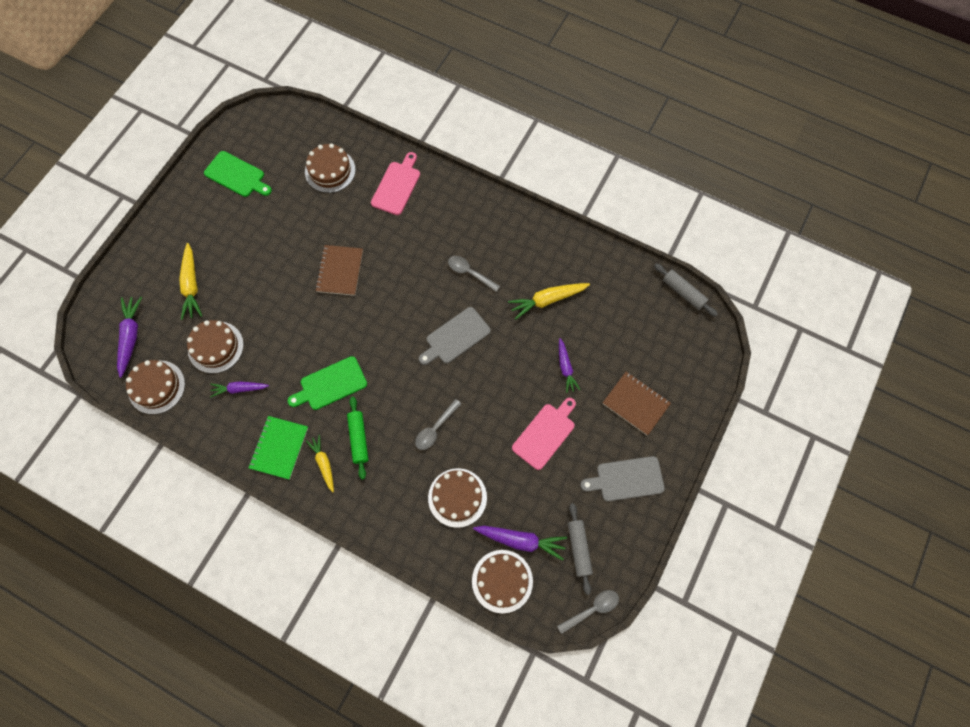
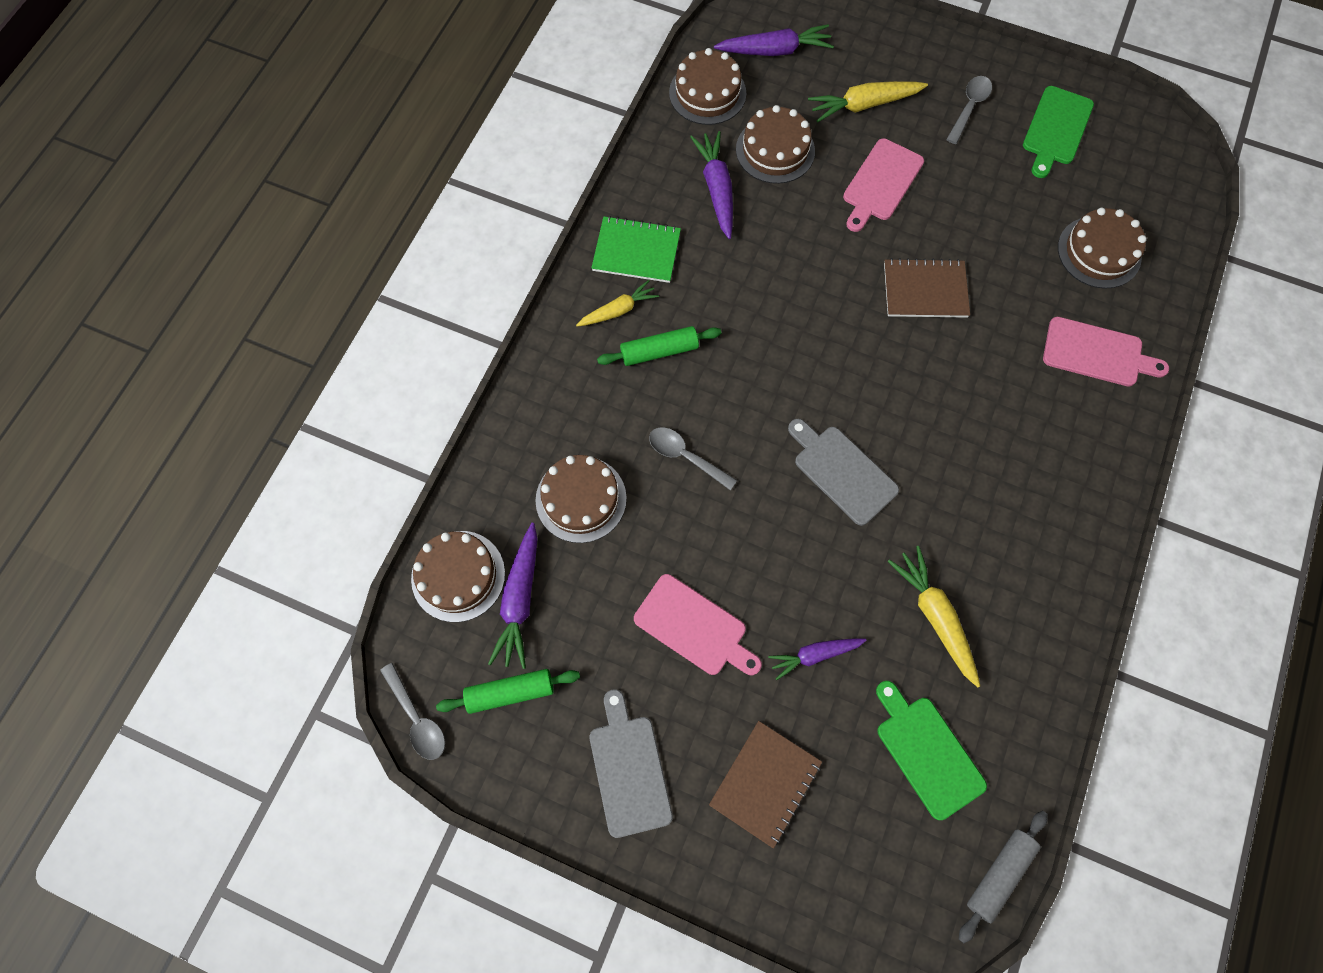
camera: 85 degrees right, 0 degrees up
purple carrot [210,382,269,397] -> purple carrot [690,131,733,239], size x1.50
green cutting board [288,356,367,410] -> green cutting board moved to [876,681,987,820]
grey spoon [448,256,500,292] -> grey spoon moved to [946,76,992,144]
grey rolling pin [568,503,593,595] -> green rolling pin [436,669,580,714]
none -> pink cutting board [843,138,924,232]

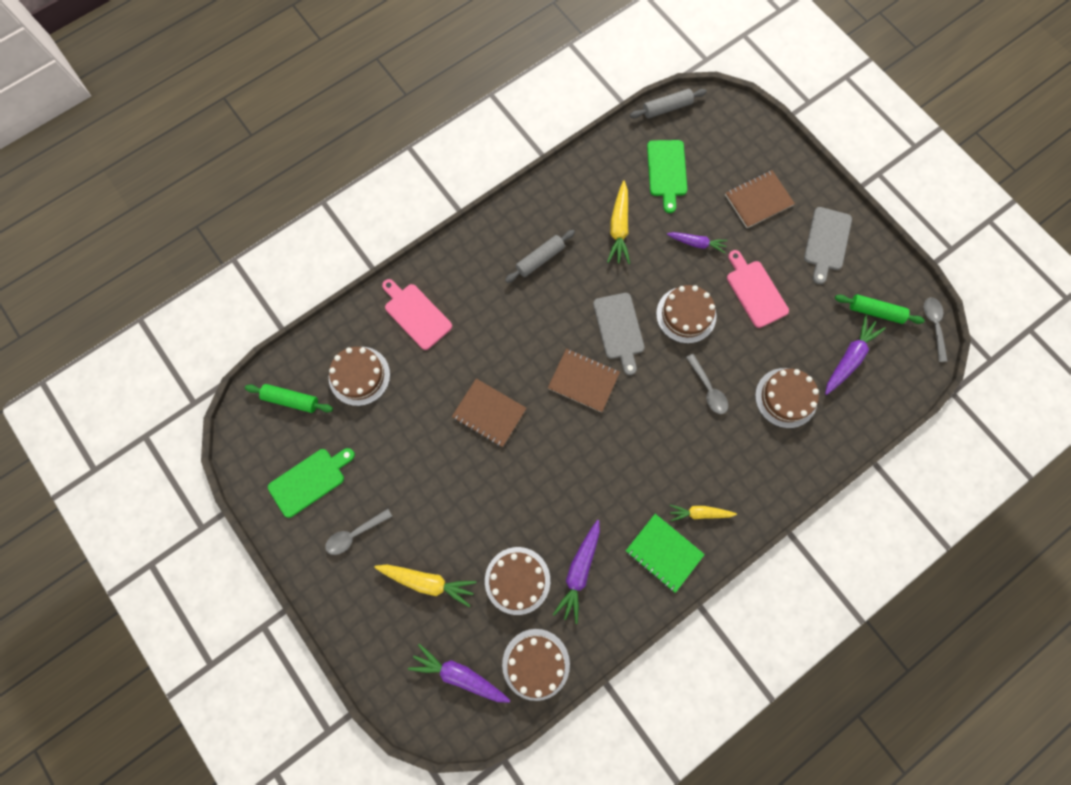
camera: 150 degrees left, 5 degrees up
brown cake [411,531,505,622] -> brown cake moved to [656,285,716,344]
green rolling pin [597,326,721,366] -> green rolling pin moved to [245,384,333,413]
pink cutting board [843,138,924,232] -> none
none -> grey rolling pin [505,230,575,283]
none -> brown notebook [548,348,620,412]

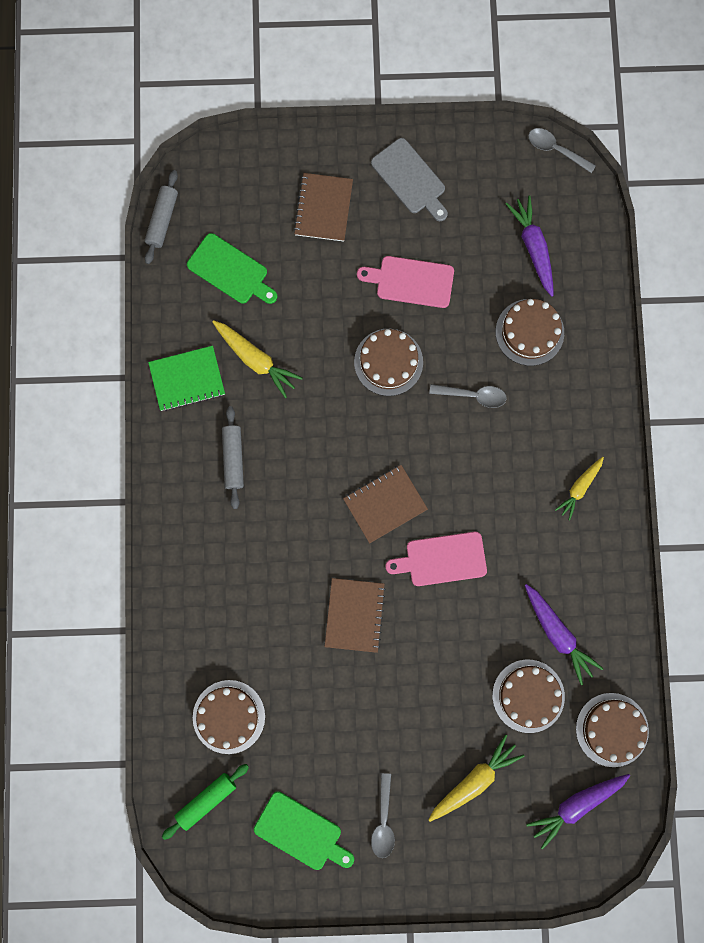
camera: 55 degrees left, 5 degrees up
green cutting board [268,448,355,518] -> green cutting board turned 120 degrees clockwise [254,791,354,870]
pink cutting board [382,279,452,350] -> pink cutting board moved to [385,532,487,586]
brown notebook [452,379,527,447] -> brown notebook turned 60 degrees counterclockwise [325,578,386,653]
grey cutting board [593,293,645,375] -> none
green notebook [626,514,705,593] -> green notebook moved to [148,346,225,411]
purple carrot [667,232,728,253] -> none
green rolling pin [835,294,925,324] -> none

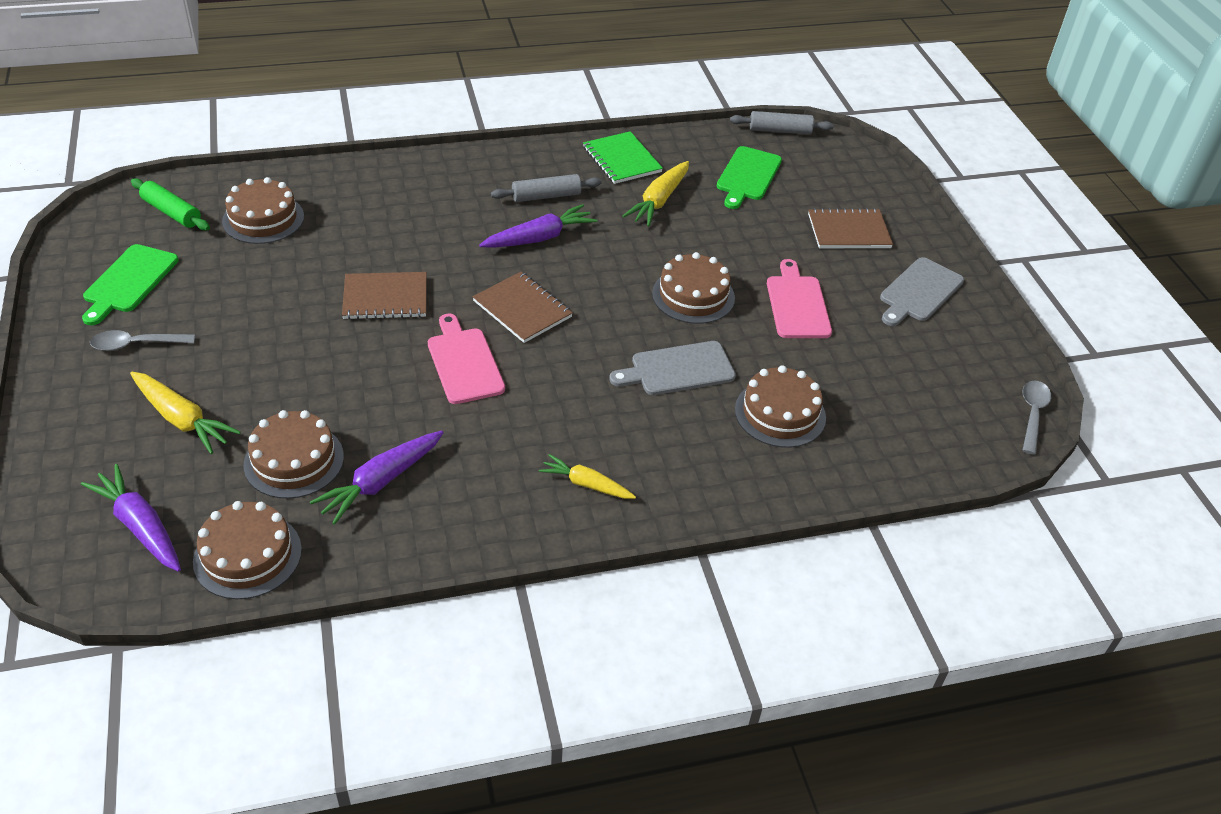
camera: 75 degrees right, 35 degrees down
grey spoon [429,384,507,408] -> grey cutting board [609,341,736,395]
purple carrot [506,195,554,297] -> purple carrot moved to [479,204,597,248]

